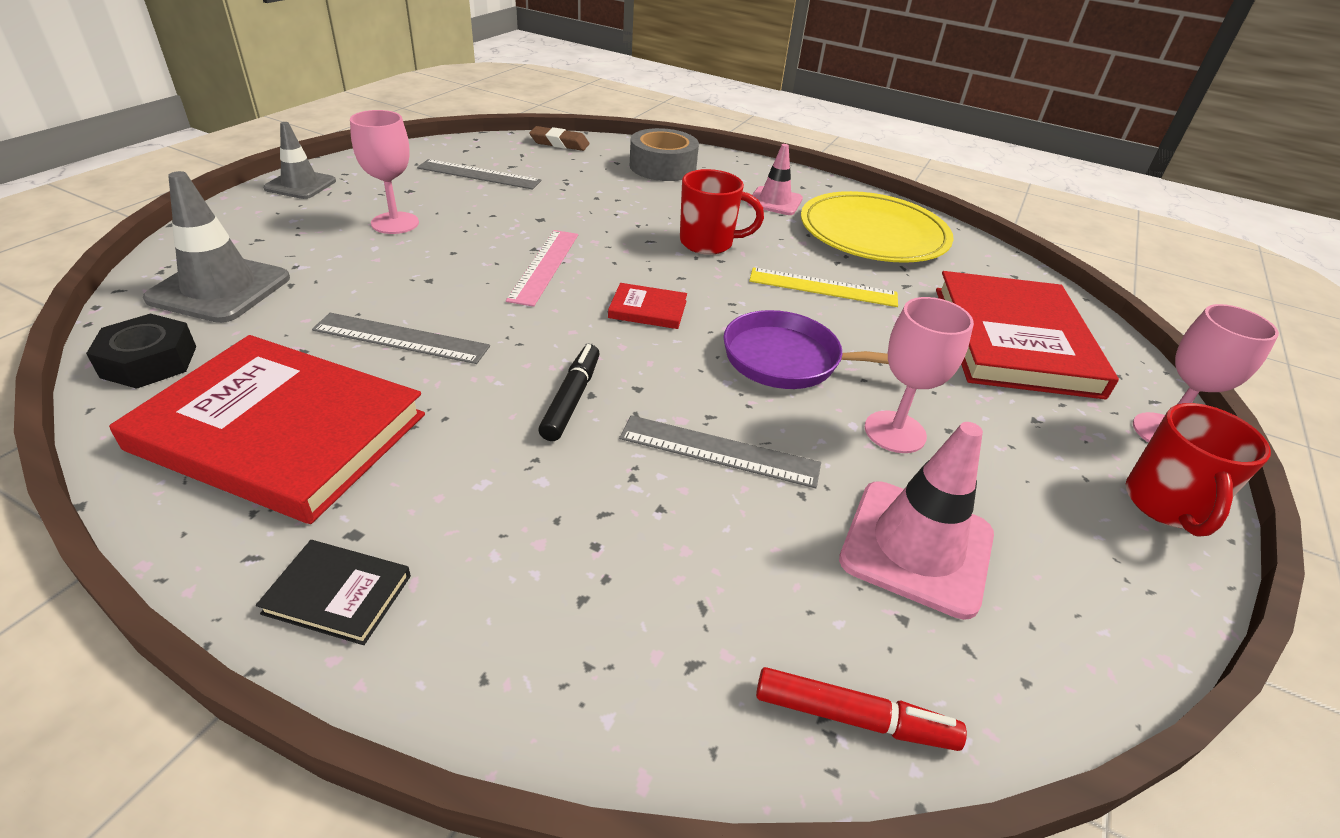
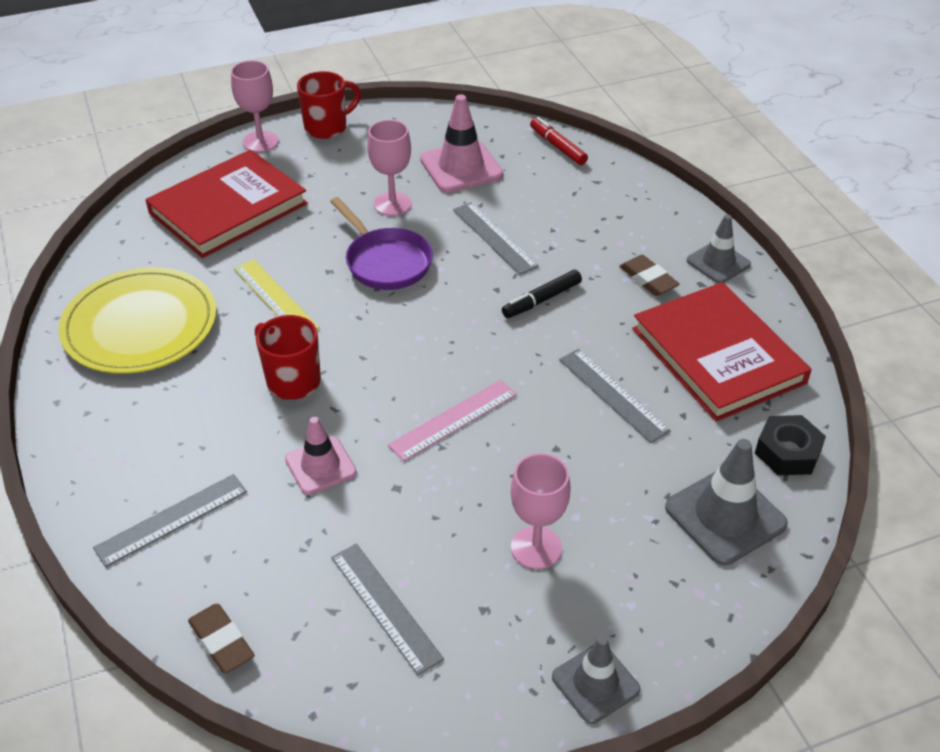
camera: 135 degrees left, 5 degrees up
black book [256,540,411,645] -> grey traffic cone [687,215,751,283]
red book [608,283,687,329] -> none
grey tape [630,128,699,181] -> grey ruler [93,474,247,567]
pink traffic cone [747,144,803,215] -> pink traffic cone moved to [285,417,357,495]
none -> brown eraser [619,255,680,296]

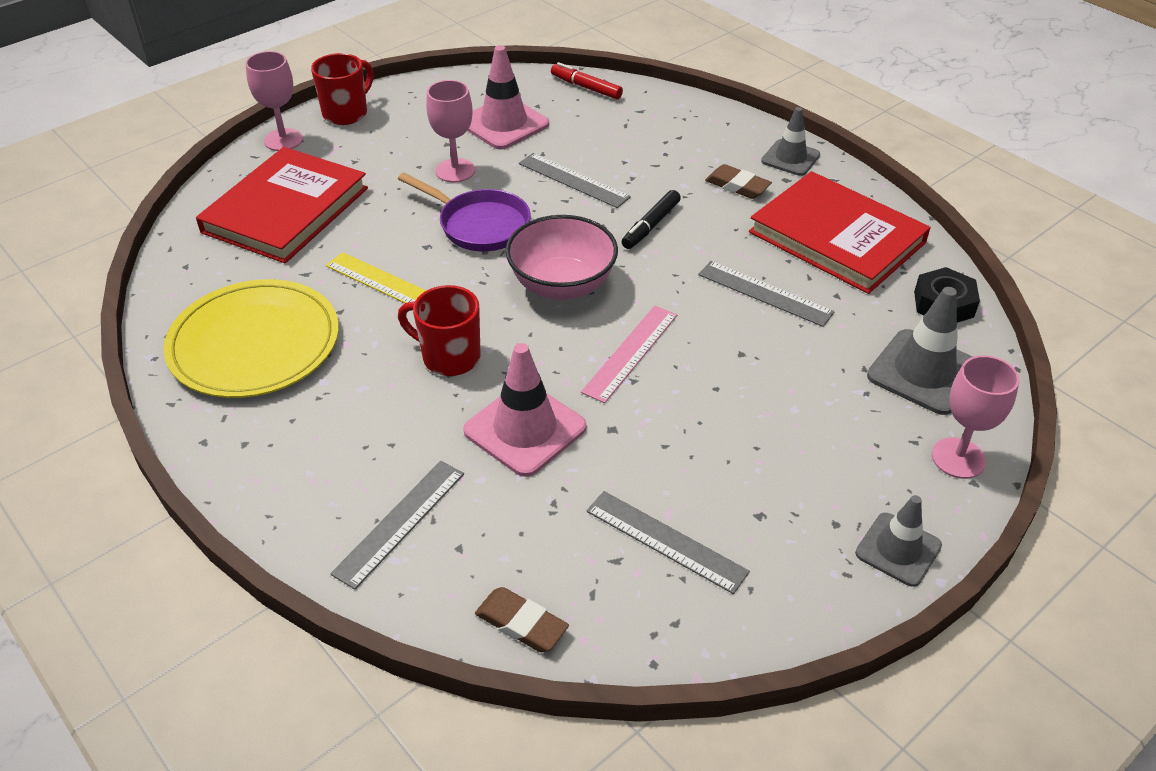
camera: 20 degrees left, 0 degrees up
pink traffic cone [285,417,357,495] -> pink traffic cone [463,343,587,477], size x1.53
pink goblet [511,453,571,569] -> pink goblet moved to [932,355,1019,479]
none -> pink bowl [505,215,618,300]

